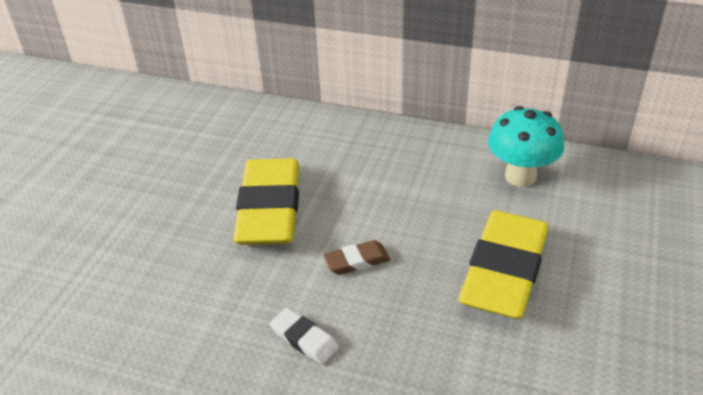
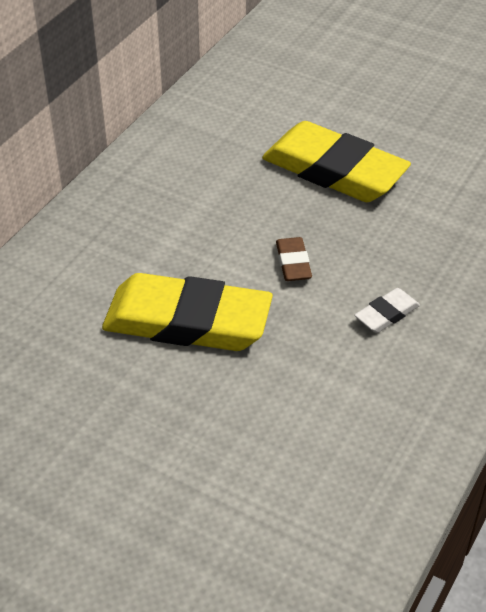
camera: 80 degrees left, 5 degrees up
turquoise mushroom [488,106,564,187] -> none

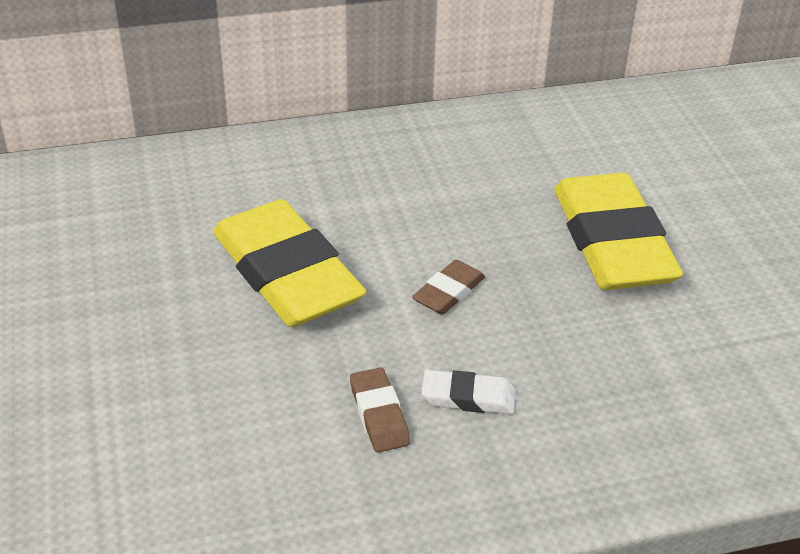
camera: 45 degrees right, 5 degrees down
none -> brown eraser [350,368,410,453]

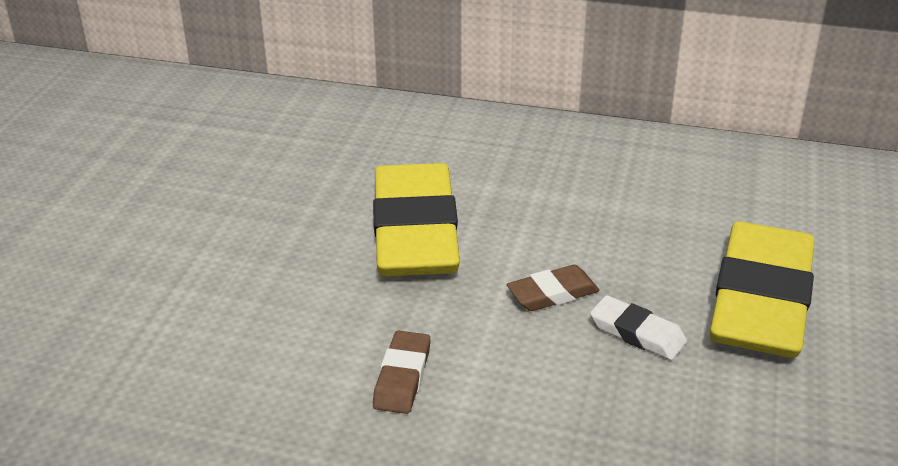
camera: 30 degrees right, 5 degrees down
white eraser [421,370,516,414] -> white eraser moved to [590,295,687,360]

